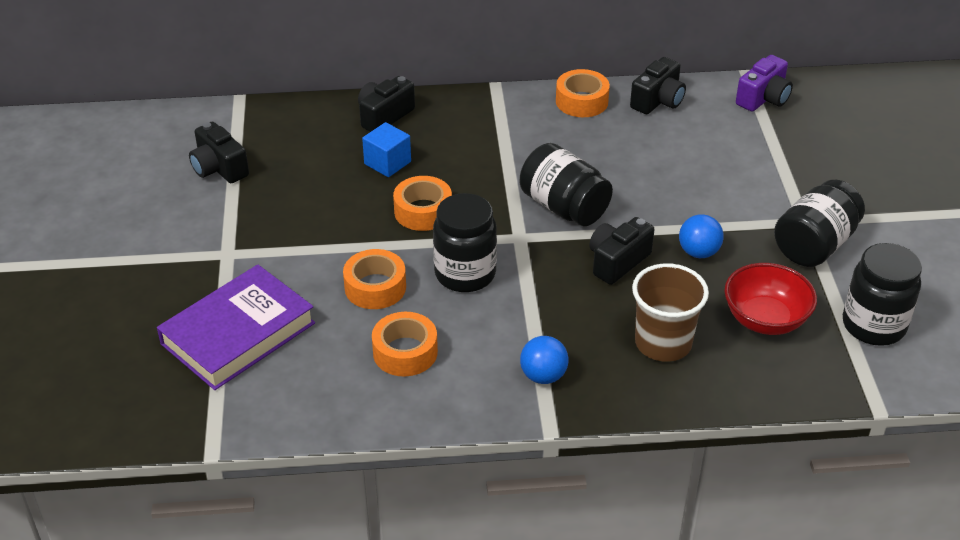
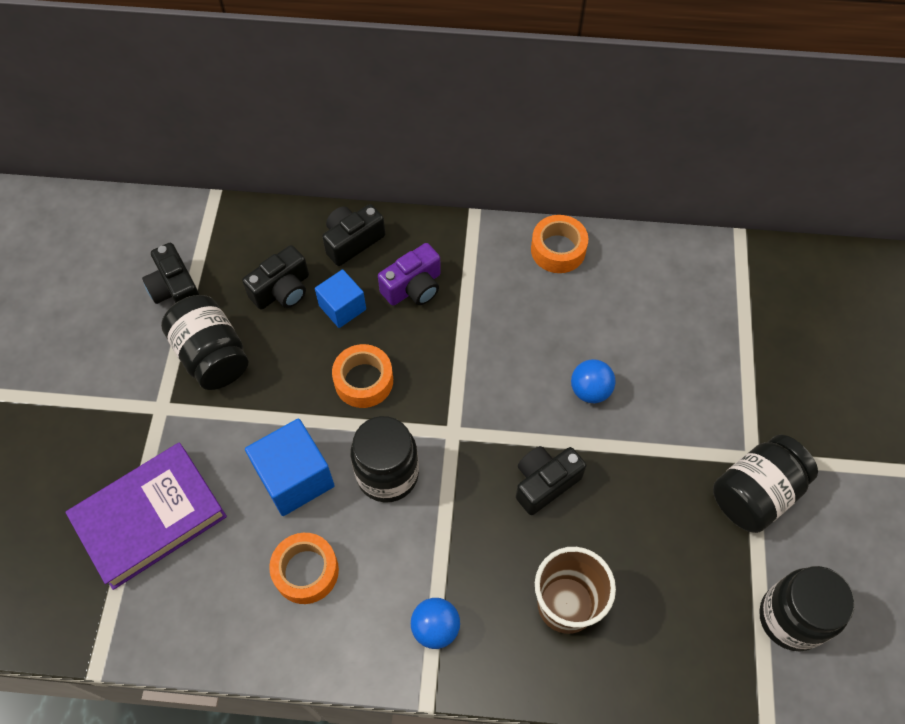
camera: 10 degrees right, 20 degrees up
orange tape [343,249,406,309] -> blue cube [245,419,335,516]
black jar [520,143,613,226] -> black jar moved to [161,295,249,390]
black camera [630,57,686,114] -> black camera moved to [242,245,309,310]
blue ball [679,214,724,258] -> blue ball moved to [571,359,616,403]
red bowl [724,263,817,335] -> none
purple camera [736,55,793,111] -> purple camera moved to [378,243,441,306]

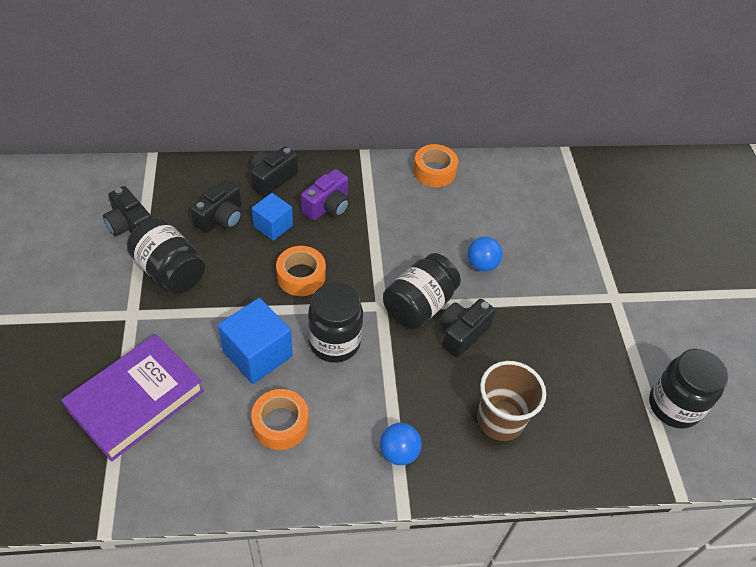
camera: 15 degrees left, 10 degrees down
black jar [713,435,818,533] -> black jar moved to [383,253,461,330]

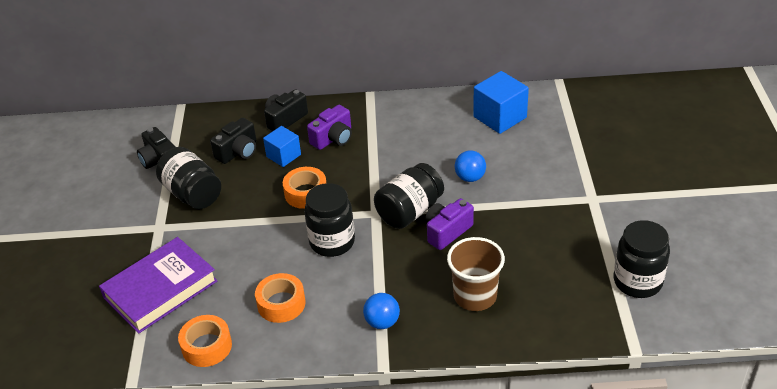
camera: 10 degrees right, 10 degrees down
blue cube [218,298,292,384] -> blue cube moved to [473,71,529,134]
orange tape [413,144,458,187] -> orange tape moved to [178,315,232,367]
black camera [440,299,496,358] -> purple camera [425,198,474,250]

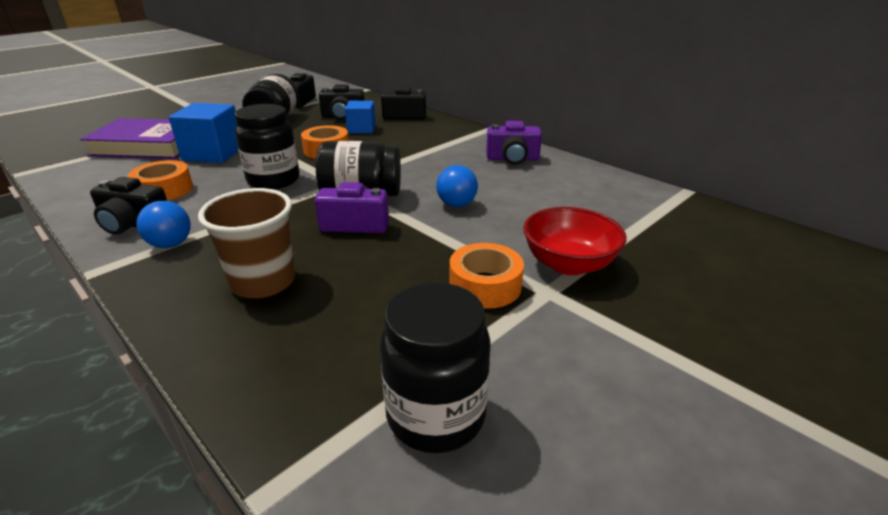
camera: 45 degrees right, 10 degrees down
orange tape [178,315,232,367] -> orange tape moved to [450,243,524,309]
purple camera [307,105,352,150] -> purple camera moved to [486,121,542,165]
blue cube [473,71,529,134] -> blue cube moved to [169,103,238,163]
none -> black camera [90,177,167,235]
none -> red bowl [523,207,626,275]

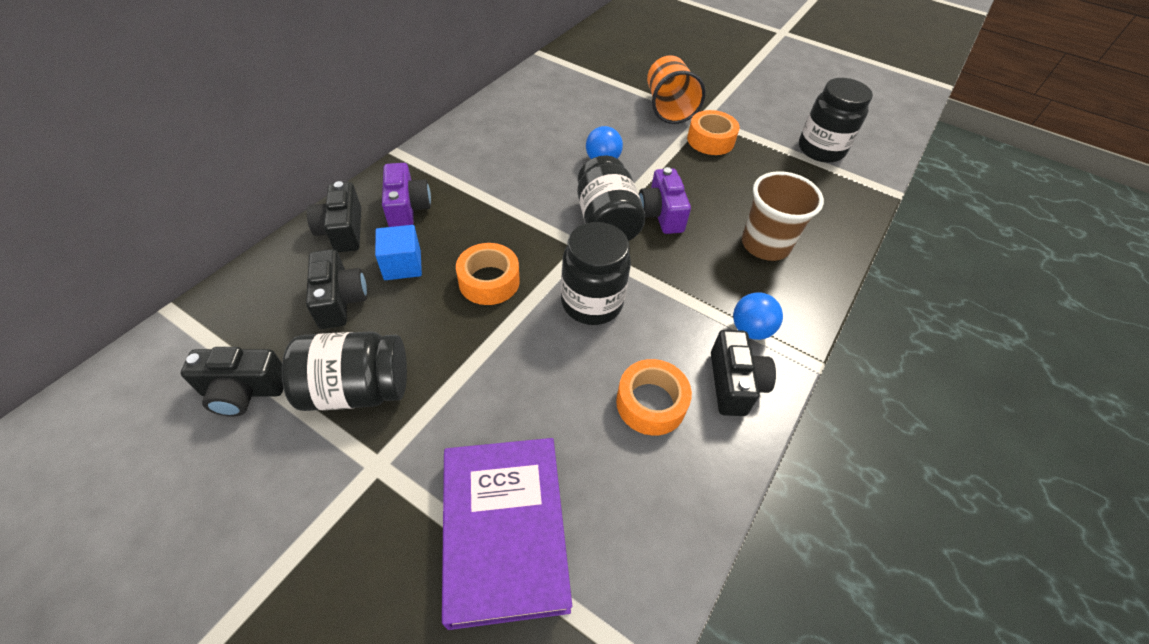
camera: 105 degrees left, 20 degrees up
blue cube [169,103,238,163] -> none
purple camera [486,121,542,165] -> purple camera moved to [382,163,431,227]
red bowl [523,207,626,275] -> orange cup [647,56,706,124]

